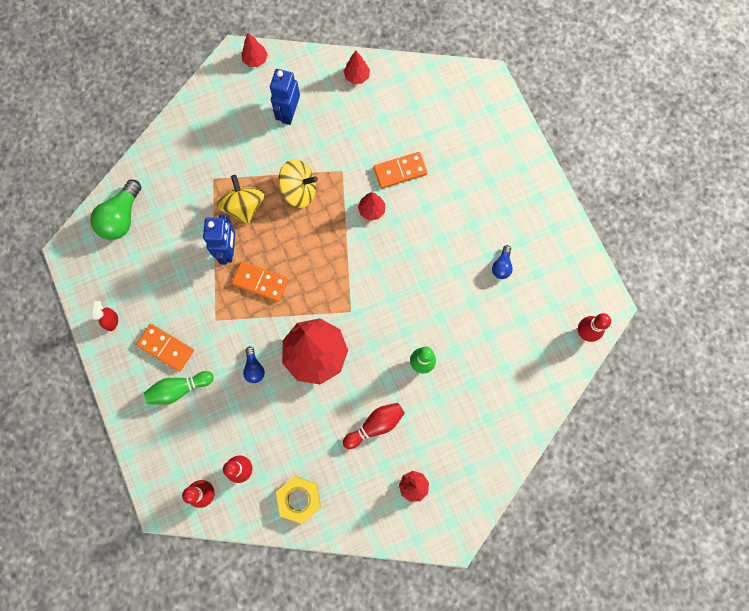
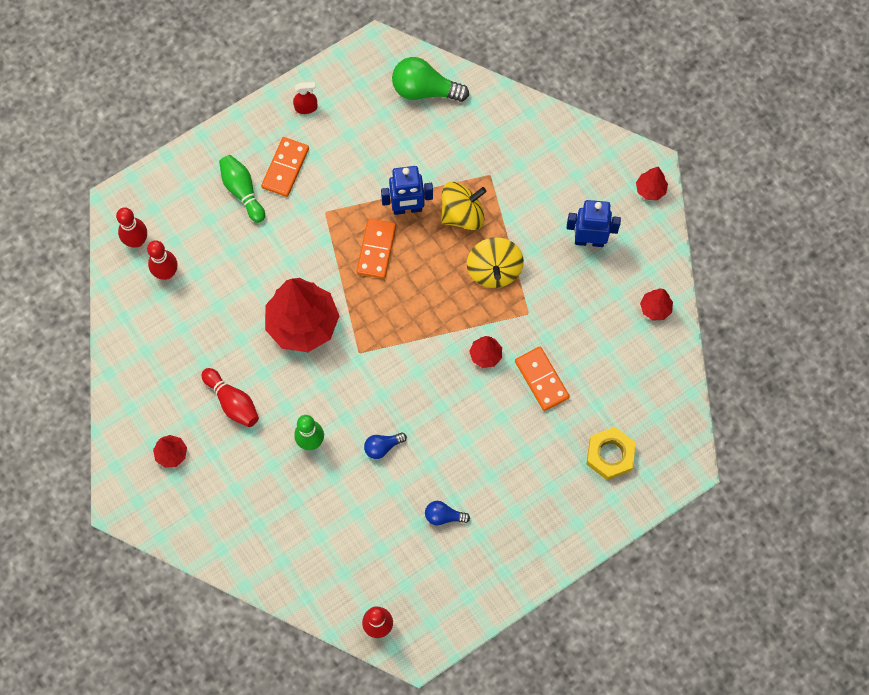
camera: 80 degrees right, 5 degrees down
blue light bulb [243,346,265,383] -> blue light bulb moved to [364,432,407,459]
yellow nut [276,476,321,524] -> yellow nut moved to [586,427,636,480]

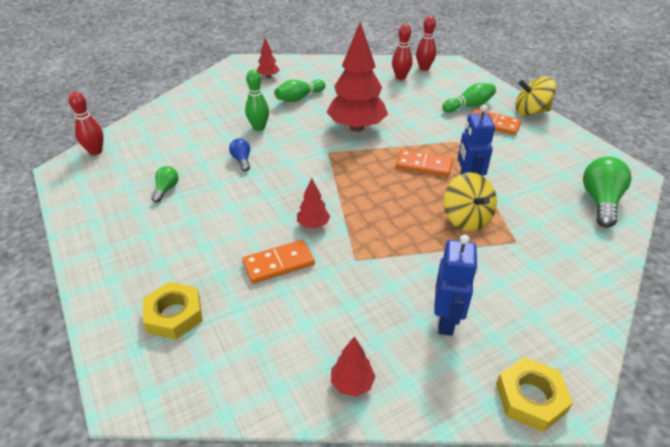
camera: 95 degrees right, 30 degrees down
red bowling pin [202,368,259,427] -> green bowling pin [275,79,325,102]
red spray bottle [293,82,317,114] -> none
blue light bulb [425,501,470,525] -> green light bulb [152,166,179,202]
yellow spinning top [467,237,524,288] -> yellow spinning top moved to [515,77,556,116]
red tree [636,167,668,200] -> yellow nut [496,357,573,432]

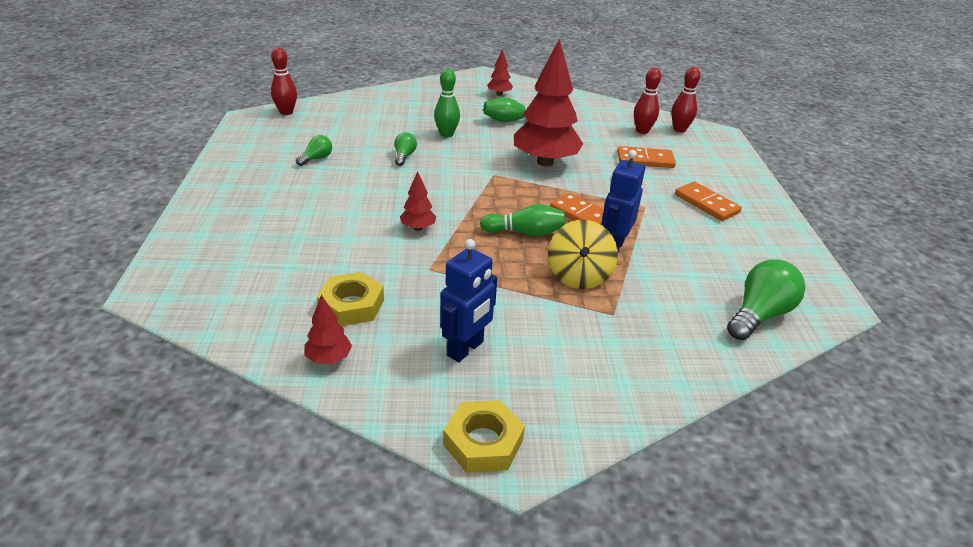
camera: 25 degrees right, 5 degrees down
yellow nut [143,282,203,340] -> yellow nut moved to [317,272,384,326]
blue light bulb [229,138,250,171] -> green light bulb [395,132,417,166]
orange domino [242,240,315,284] -> orange domino moved to [617,146,676,168]
green bowling pin [442,83,496,113] -> green bowling pin moved to [480,204,565,236]
yellow spinning top [515,77,556,116] -> none

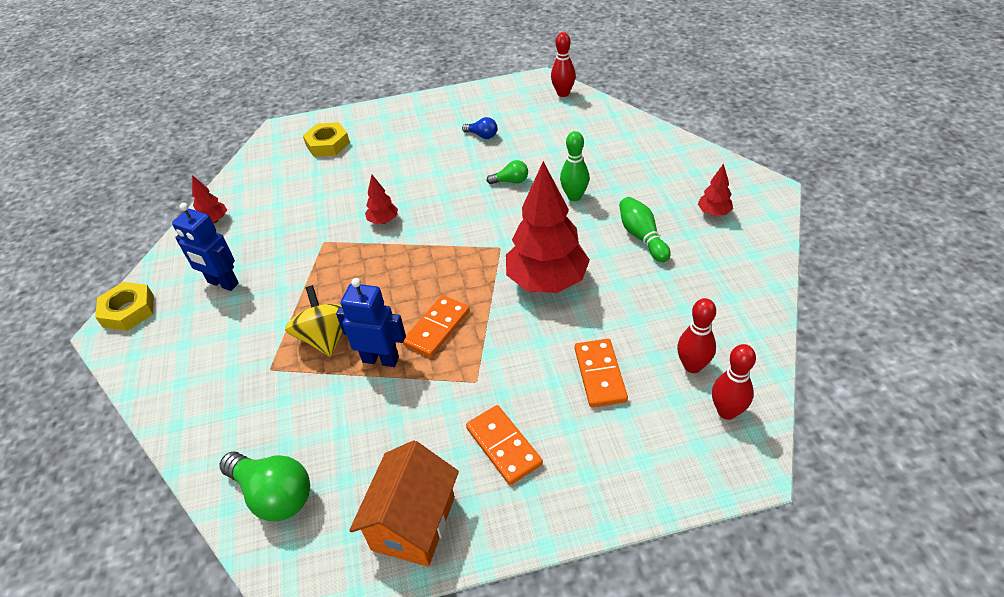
camera: 85 degrees right, 10 degrees up
green light bulb [296,135,332,166] -> blue light bulb [462,117,497,139]
yellow nut [317,272,384,326] -> yellow nut moved to [303,122,350,157]
green bowling pin [480,204,565,236] -> none
yellow spinning top [548,220,618,289] -> yellow spinning top turned 75 degrees clockwise [285,285,342,357]
orange domino [675,182,742,221] -> orange domino turned 75 degrees counterclockwise [466,405,543,485]
none -> orange house [349,440,459,567]

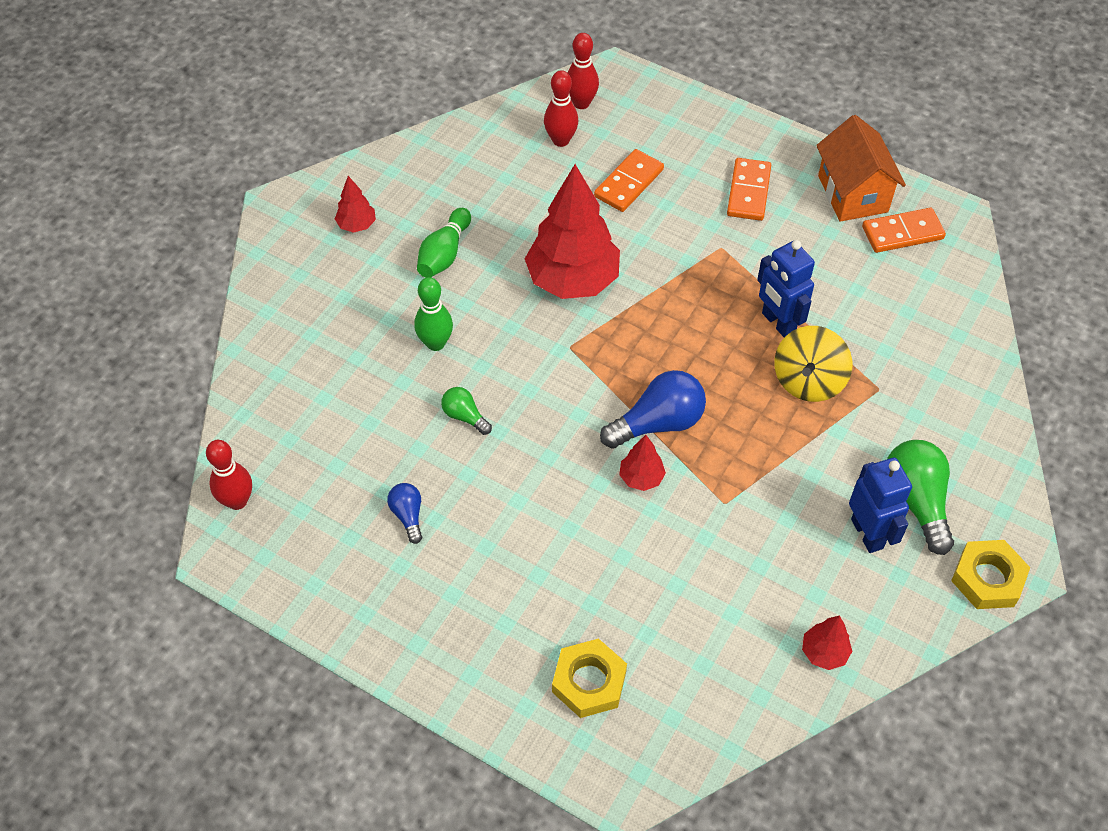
camera: 140 degrees left, 10 degrees up
green light bulb [220,452,310,521] -> green light bulb moved to [887,440,954,555]
orange house [349,440,459,567] -> orange house turned 75 degrees counterclockwise [816,115,906,222]
orange domino [403,295,470,358] -> orange domino moved to [862,208,946,253]
none -> blue light bulb [600,370,706,449]

